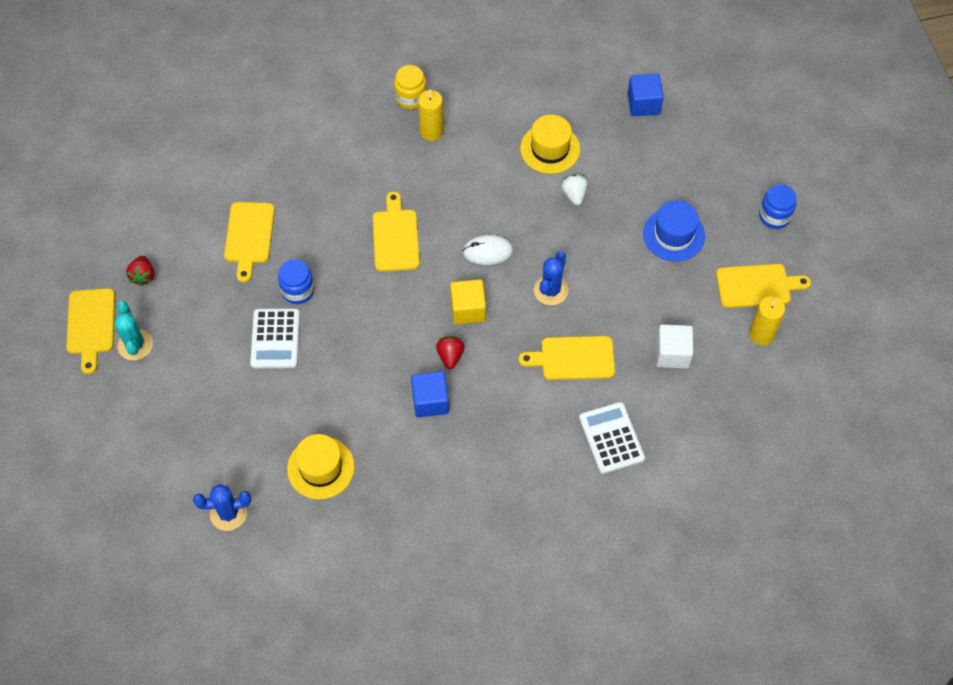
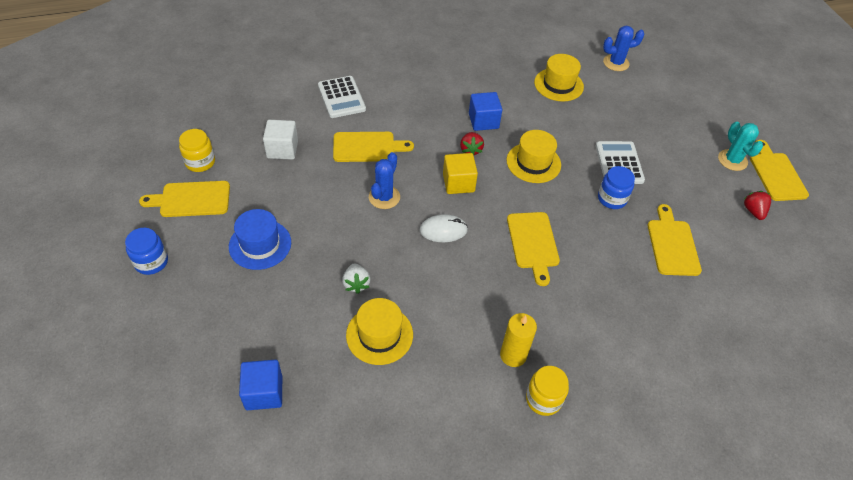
camera: 175 degrees right, 10 degrees down
yellow candle [749,296,785,346] -> yellow jar [179,129,215,172]
none -> yellow hat [506,130,561,183]

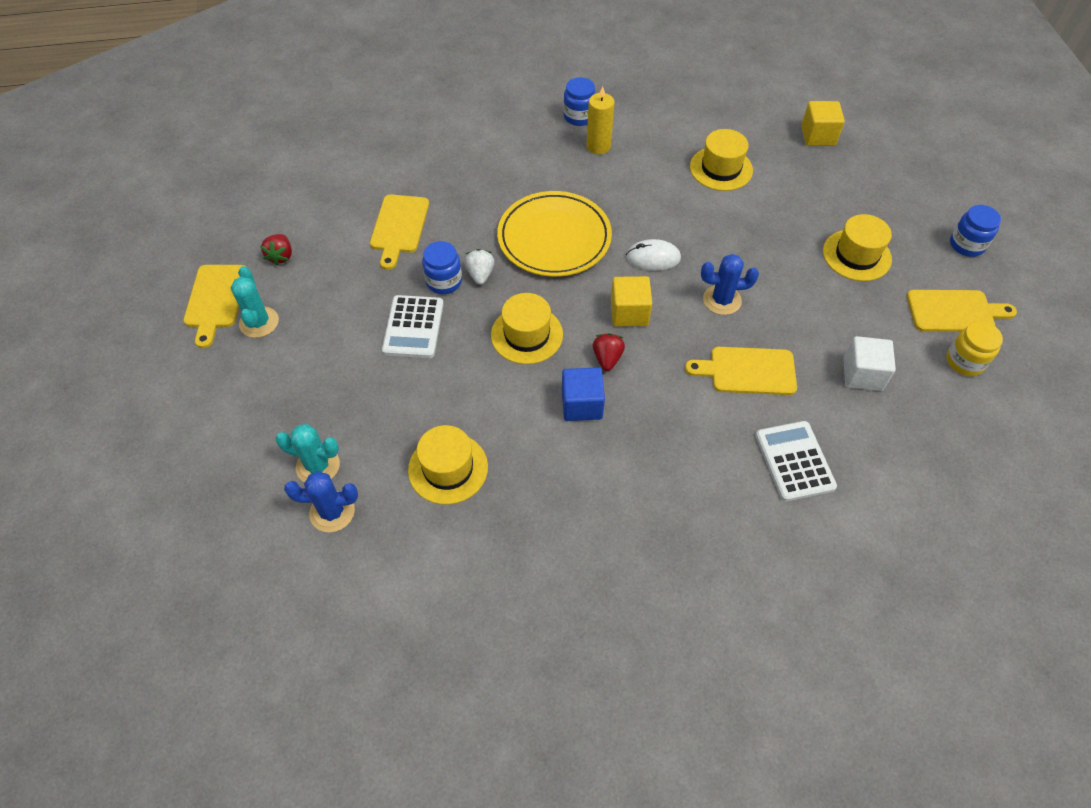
camera: 170 degrees left, 5 degrees up
blue hat [229,209,291,270] -> yellow hat [823,214,892,281]
blue cube [239,360,282,410] -> yellow cube [801,101,845,146]
white strawberry [342,263,371,294] -> white strawberry moved to [464,249,494,285]
blue cactus [369,152,400,209] -> blue cactus turned 60 degrees clockwise [701,254,759,315]
yellow cutting board [507,212,560,286] -> yellow plate [497,191,612,277]
yellow jar [526,366,569,416] -> blue jar [563,77,596,126]
none -> turquoise cactus [275,424,340,483]

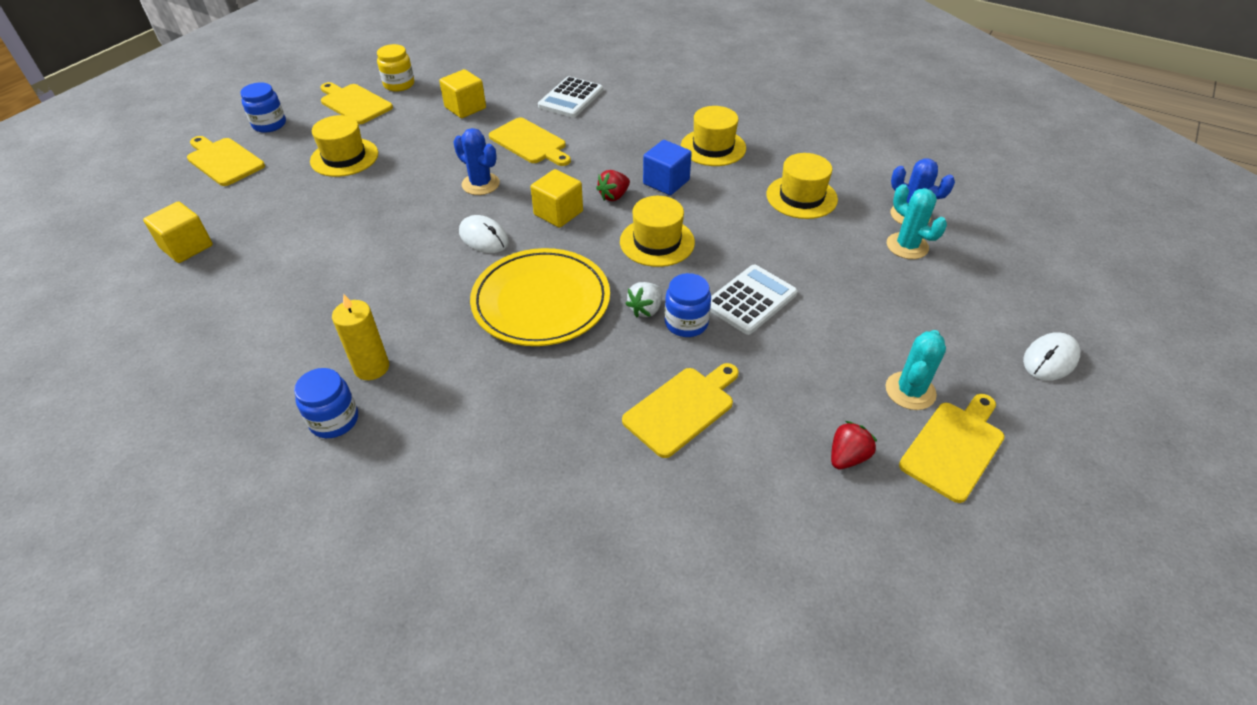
camera: 140 degrees left, 10 degrees down
yellow hat [690,129,753,191] -> yellow hat moved to [681,106,746,166]
white cube [843,336,896,391] -> yellow cube [439,69,486,118]
none -> yellow cutting board [187,136,265,186]
none -> white mouse [1023,332,1080,381]

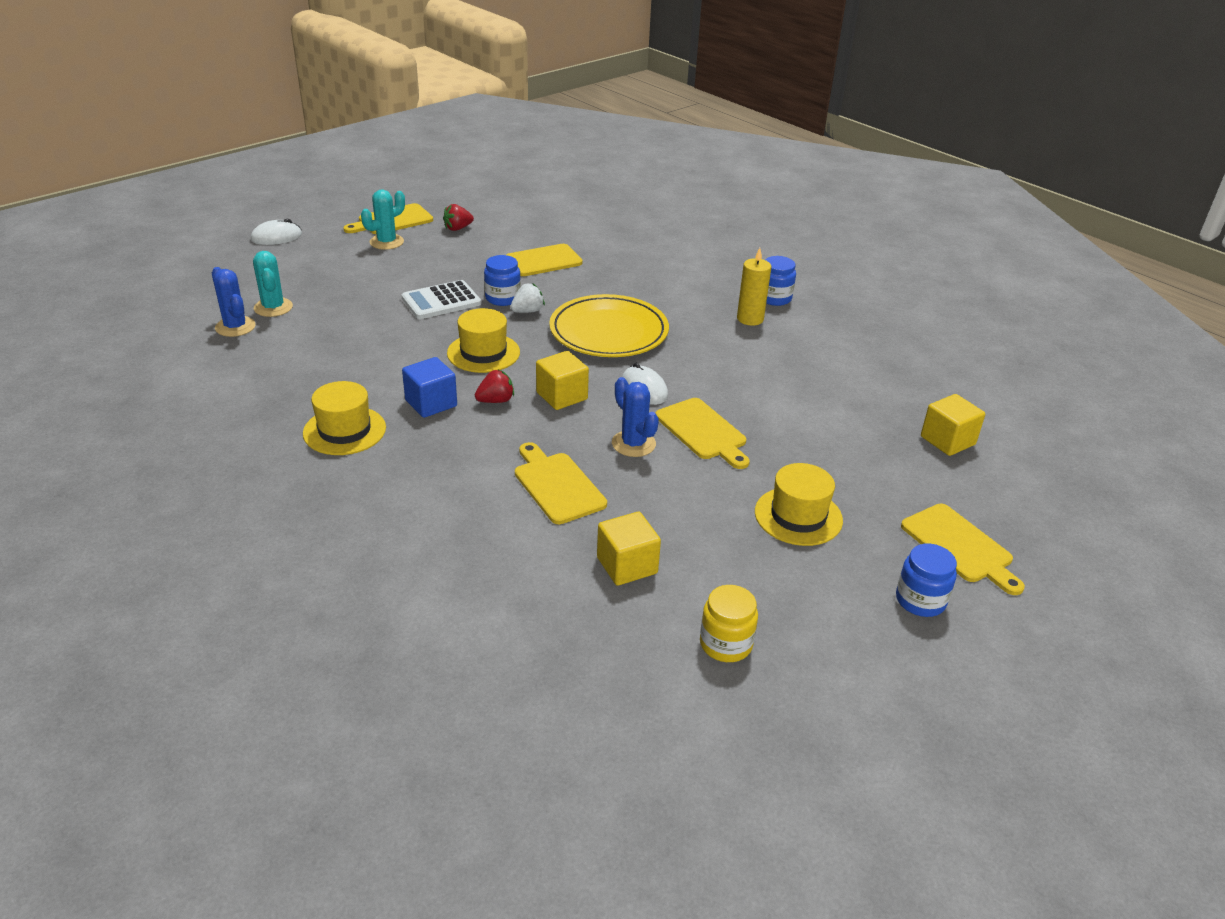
camera: 165 degrees left, 10 degrees down
yellow cutting board [320,82,393,124] -> yellow cutting board moved to [655,398,750,469]
white calculator [538,76,603,118] -> none
yellow hat [766,153,838,219] -> none

